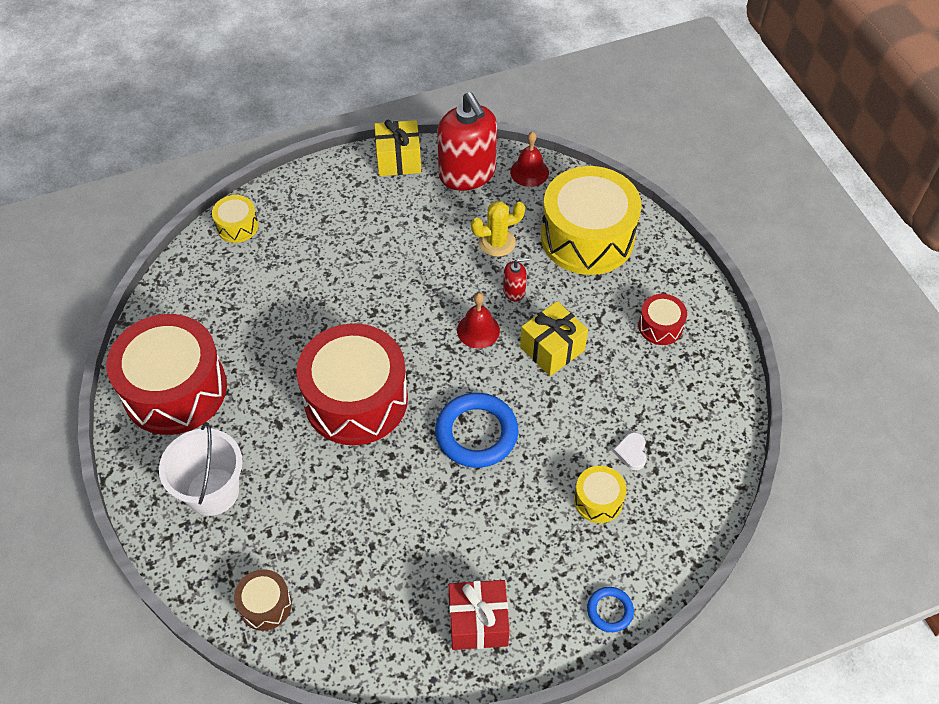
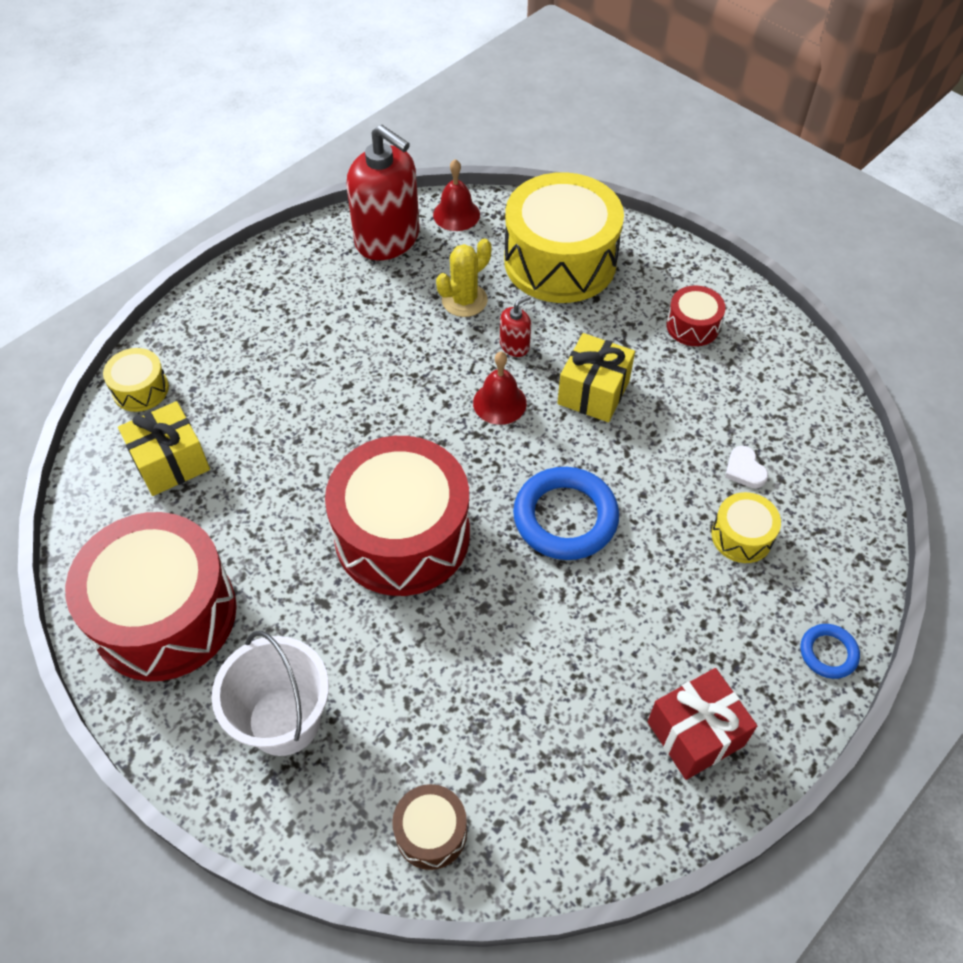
camera: 25 degrees left, 0 degrees up
yellow gift [374,120,421,176] -> yellow gift moved to [118,401,210,496]

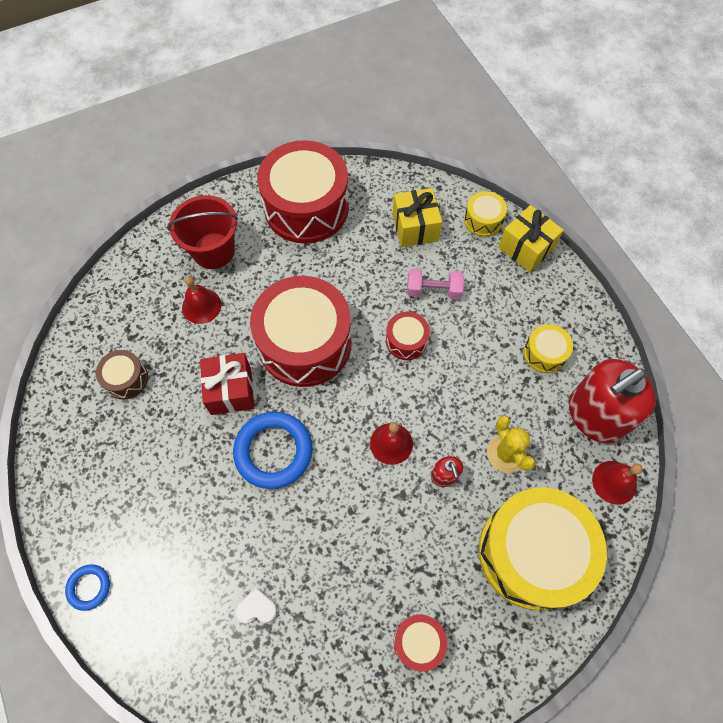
camera: 110 degrees right, 10 degrees up
white bucket [212,631,329,756] -> red bucket [167,195,238,269]
brown drum [392,784,467,870] -> brown drum moved to [96,350,148,400]
yellow gift [557,333,635,422] -> yellow gift moved to [498,205,564,272]
red gift [647,668,757,780] -> red gift moved to [200,353,254,415]
yellow drum [712,492,781,563] -> yellow drum moved to [524,324,573,373]
none -> red bell [182,276,221,324]
none -> red drum [386,312,430,360]
none -> pink dumbbell [407,269,464,299]

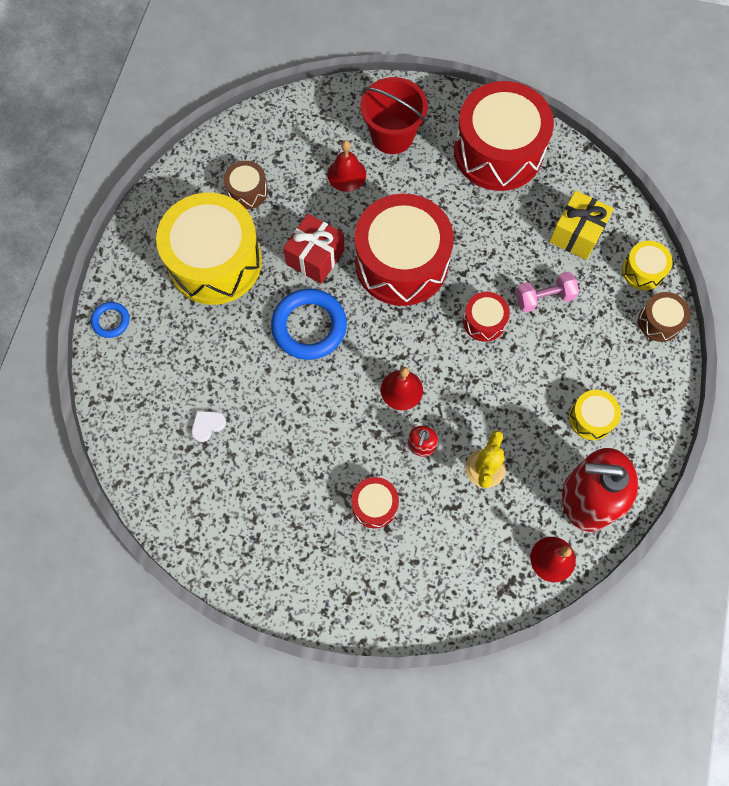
camera: 40 degrees right, 5 degrees up
white heart [235,588,277,624] -> white heart turned 75 degrees counterclockwise [191,411,226,442]
red drum [394,615,447,672] -> red drum moved to [351,477,399,528]
pink dumbbell [407,269,464,299] -> pink dumbbell turned 60 degrees counterclockwise [515,271,579,313]
yellow drum [479,487,607,610] -> yellow drum moved to [156,193,262,305]
yellow gift [498,205,564,272] -> brown drum [638,292,690,342]

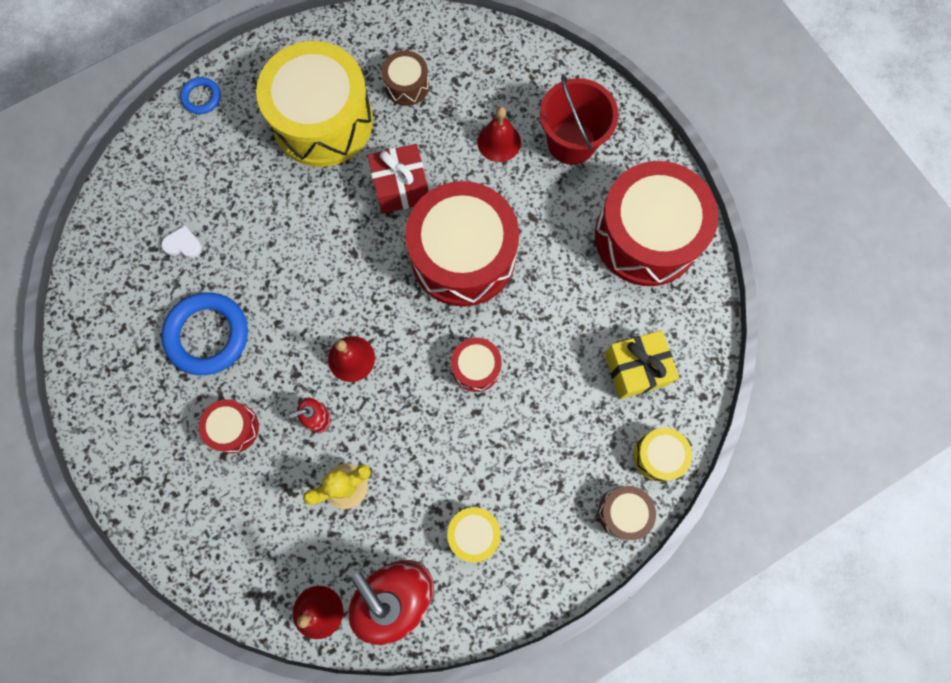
camera: 45 degrees right, 5 degrees up
blue ring [271,289,347,360] -> blue ring moved to [161,292,248,375]
pink dumbbell [515,271,579,313] -> none

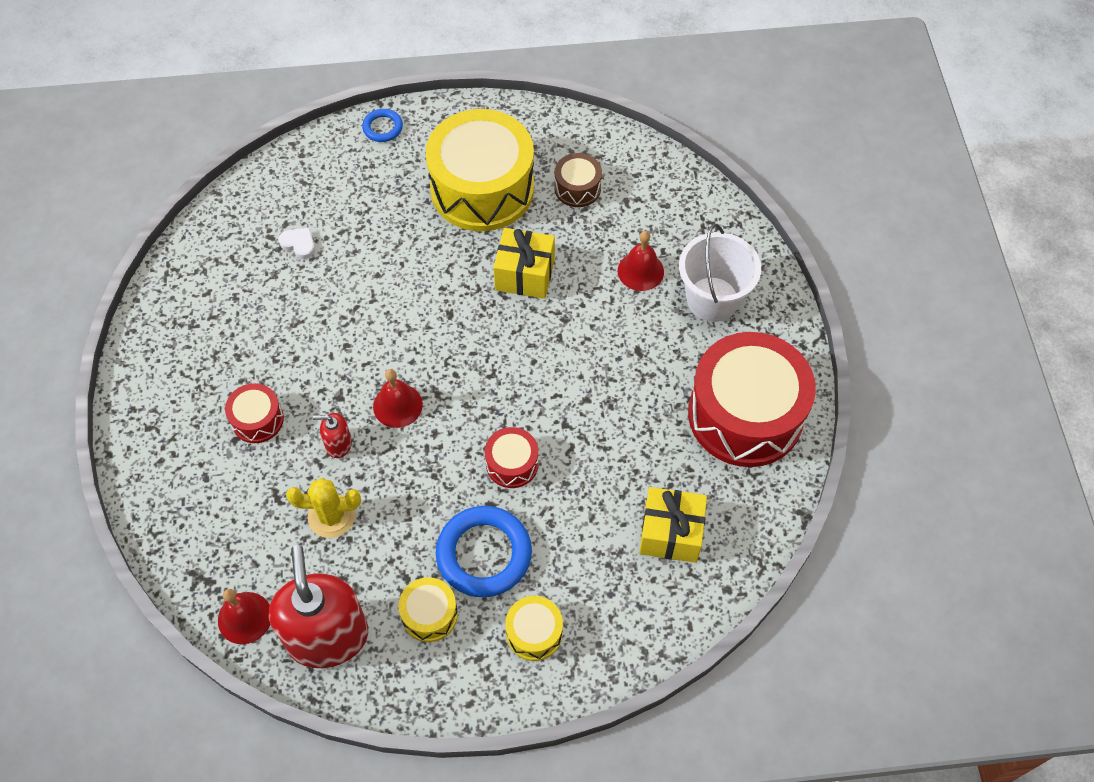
camera: 25 degrees right, 15 degrees down
blue ring [161,292,248,375] -> blue ring moved to [436,506,532,597]
red gift [368,144,428,214] -> yellow gift [493,228,555,299]
red drum [405,181,519,307] -> none
red bucket [540,75,619,165] -> white bucket [679,224,761,322]
brown drum [598,486,656,540] -> none
yellow drum [634,428,692,481] -> yellow drum moved to [505,596,563,661]

